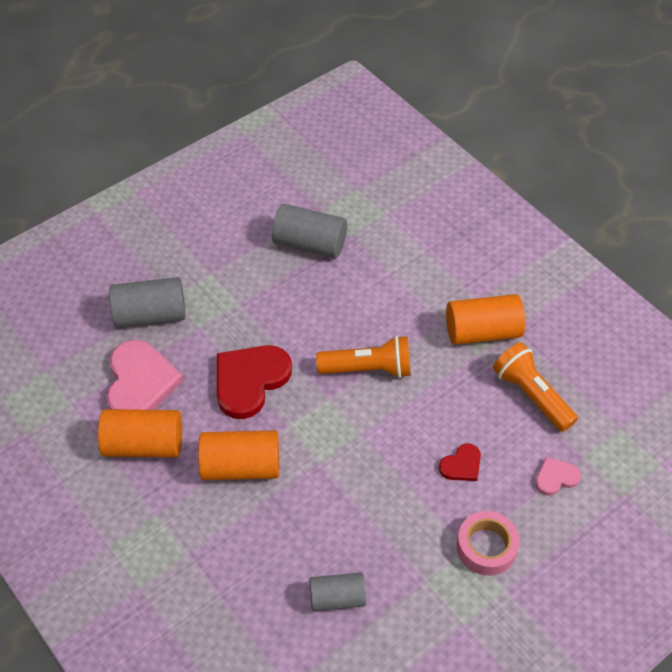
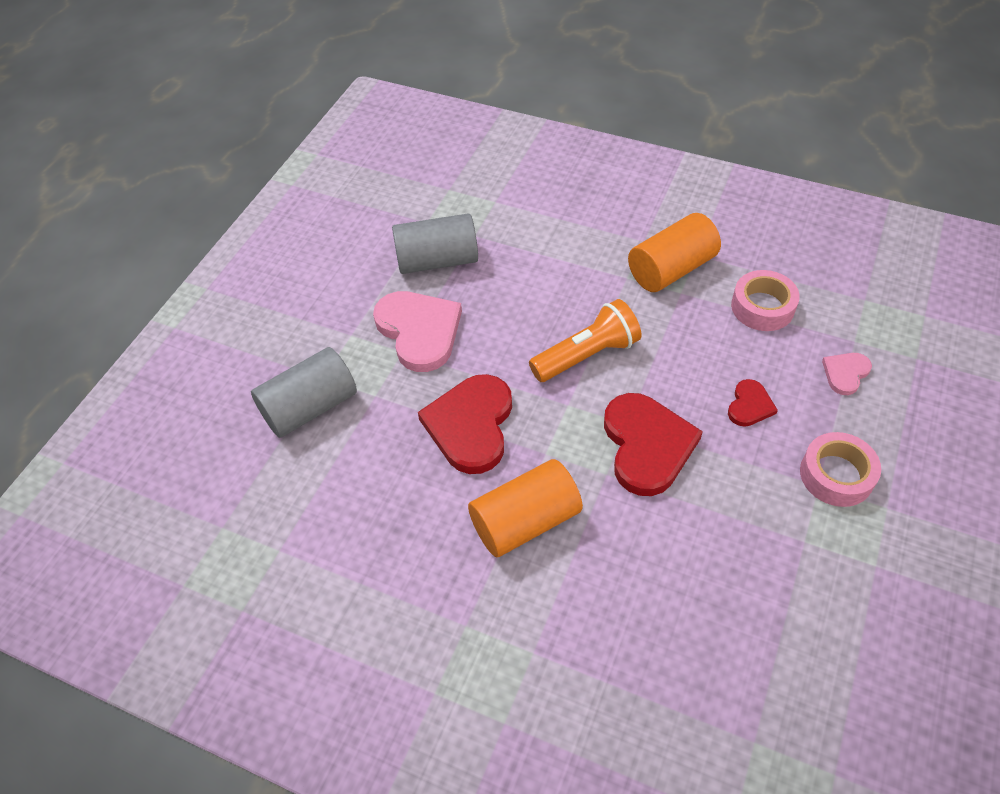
camera: 25 degrees left, 0 degrees up
orange cylinder [98,409,182,458] -> none
pink heart [106,340,183,410] -> pink heart moved to [373,291,462,372]
grey cylinder [309,573,366,611] -> none
orange flashlight [493,342,578,432] -> pink tape [731,270,800,331]
none -> red heart [604,393,703,496]

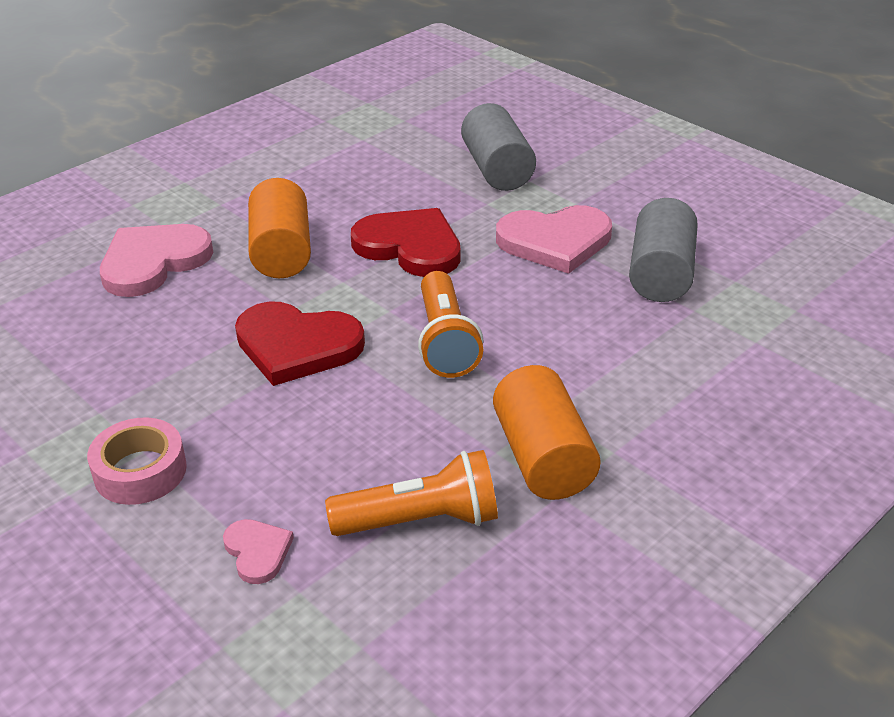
camera: 110 degrees right, 15 degrees down
red heart [728,379,778,427] -> none
pink tape [731,270,800,331] -> orange flashlight [325,450,498,536]
none -> pink heart [100,224,213,297]

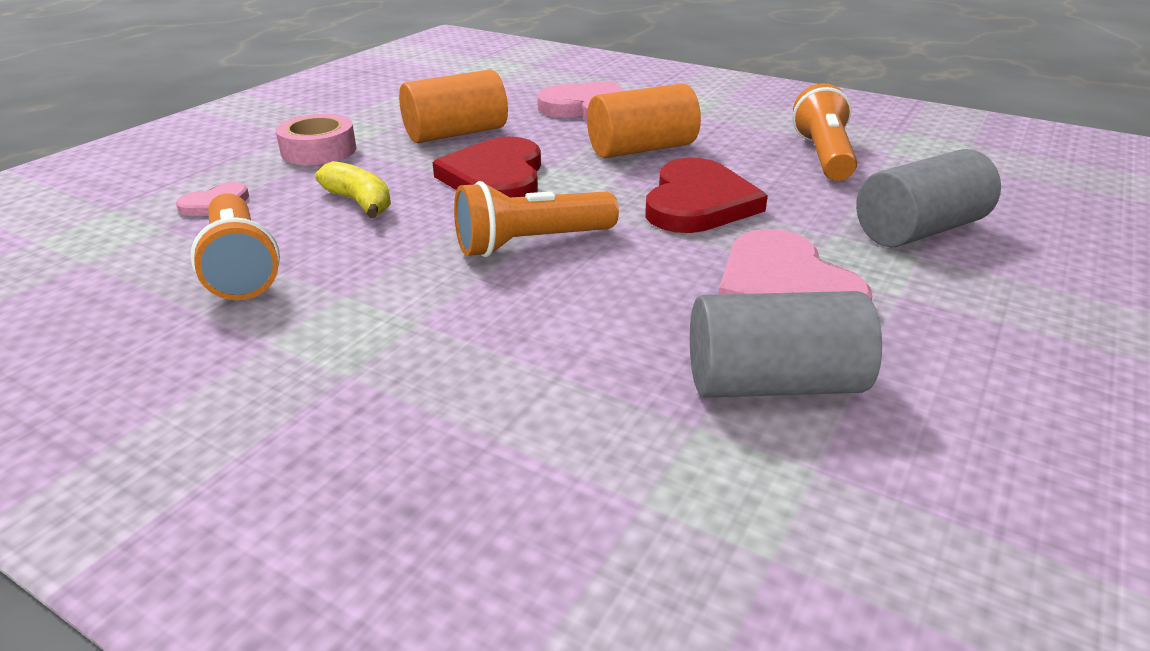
camera: 75 degrees right, 5 degrees down
orange cylinder [493,365,601,500] -> orange cylinder moved to [399,70,508,143]
none -> yellow banana [315,161,391,218]
none -> orange flashlight [792,83,857,181]

